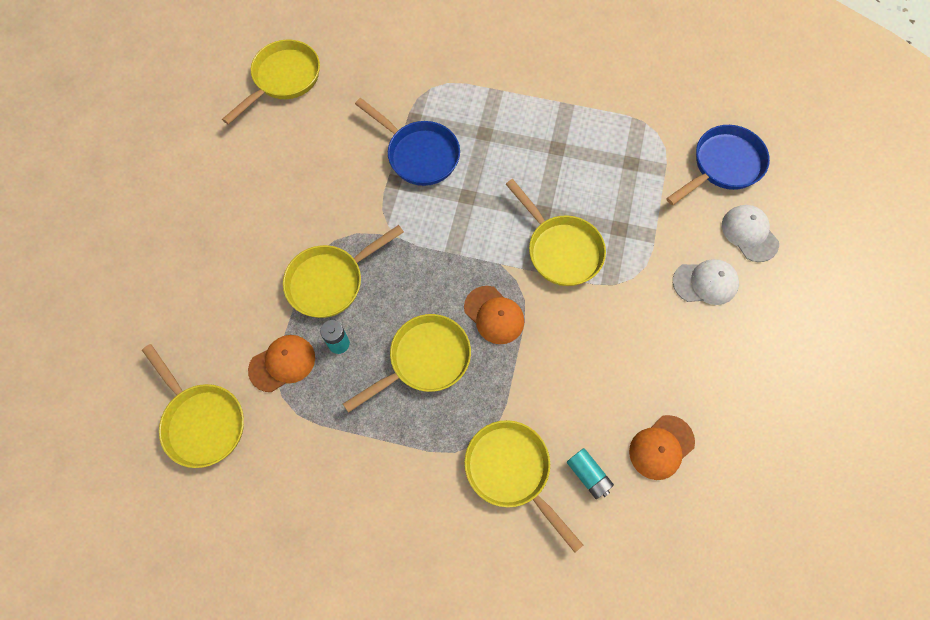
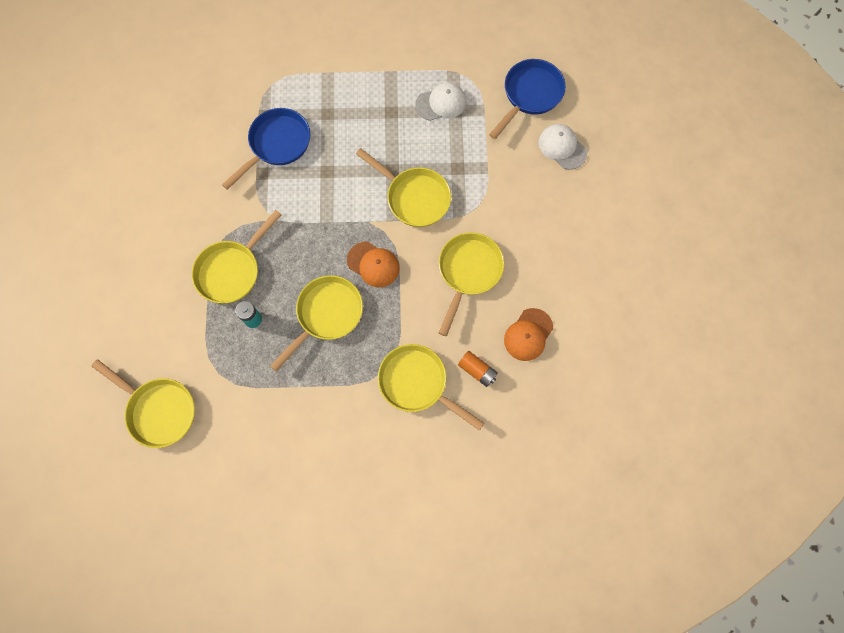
camera: 15 degrees left, 5 degrees up
yellow pan [222,40,320,125] -> yellow pan moved to [439,232,504,336]
orange cap [248,335,315,392] -> none
blue pan [355,98,460,186] -> blue pan turned 75 degrees counterclockwise [222,108,310,190]
turquoise battery [567,448,614,499] -> orange battery [458,351,498,387]
white cap [673,259,739,305] -> white cap moved to [415,82,466,121]

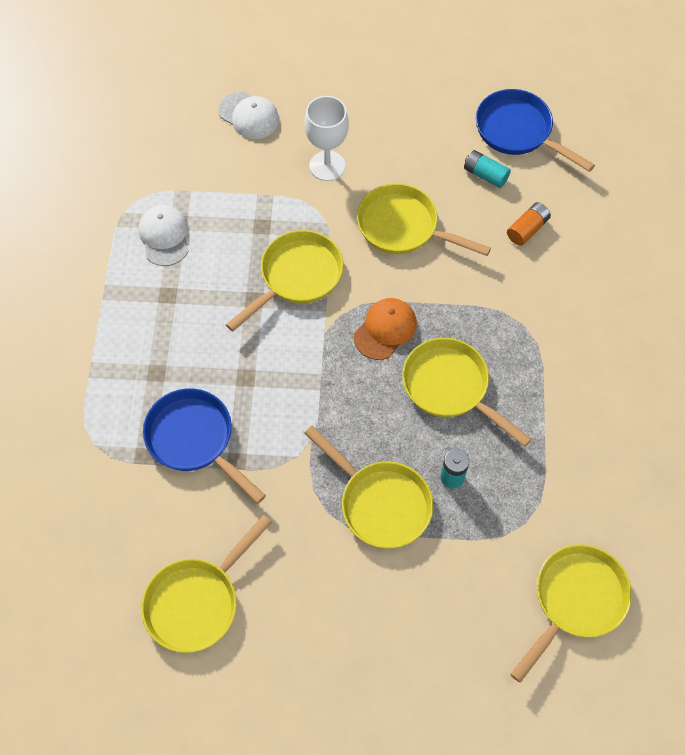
camera: 85 degrees left, 10 degrees down
yellow pan [378,344,484,431] -> yellow pan moved to [141,515,272,653]
blue pan [489,59,566,139] -> blue pan moved to [476,89,595,172]
orange cap [504,308,553,361] -> turquoise battery [464,150,511,188]
white cap [538,124,587,170] -> white cap turned 105 degrees counterclockwise [219,92,279,139]
none -> white goblet [304,96,349,181]

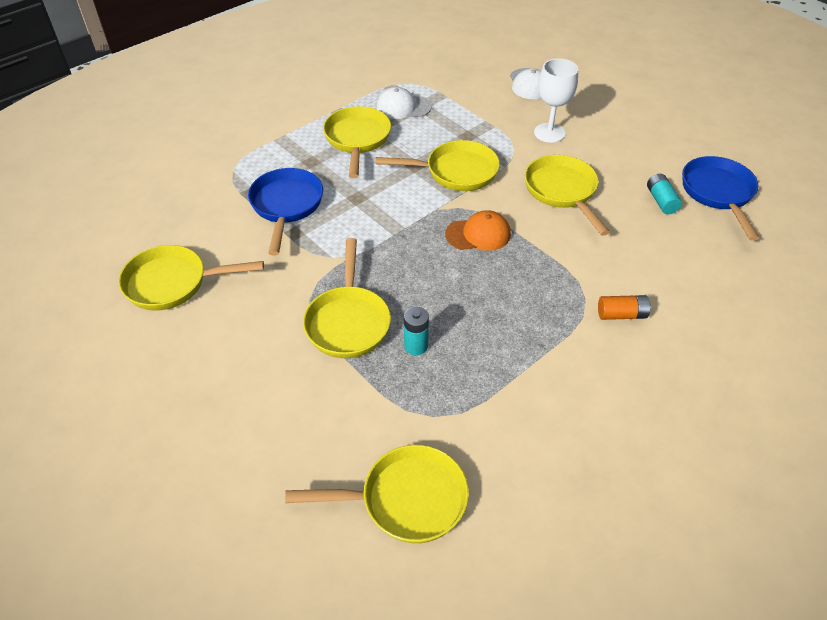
camera: 45 degrees right, 15 degrees down
white cap [139,205,189,266] -> white cap turned 120 degrees counterclockwise [377,87,432,119]
yellow pan [402,338,532,447] -> yellow pan moved to [323,106,391,178]
orange battery [507,202,551,246] -> orange battery moved to [598,295,651,320]

